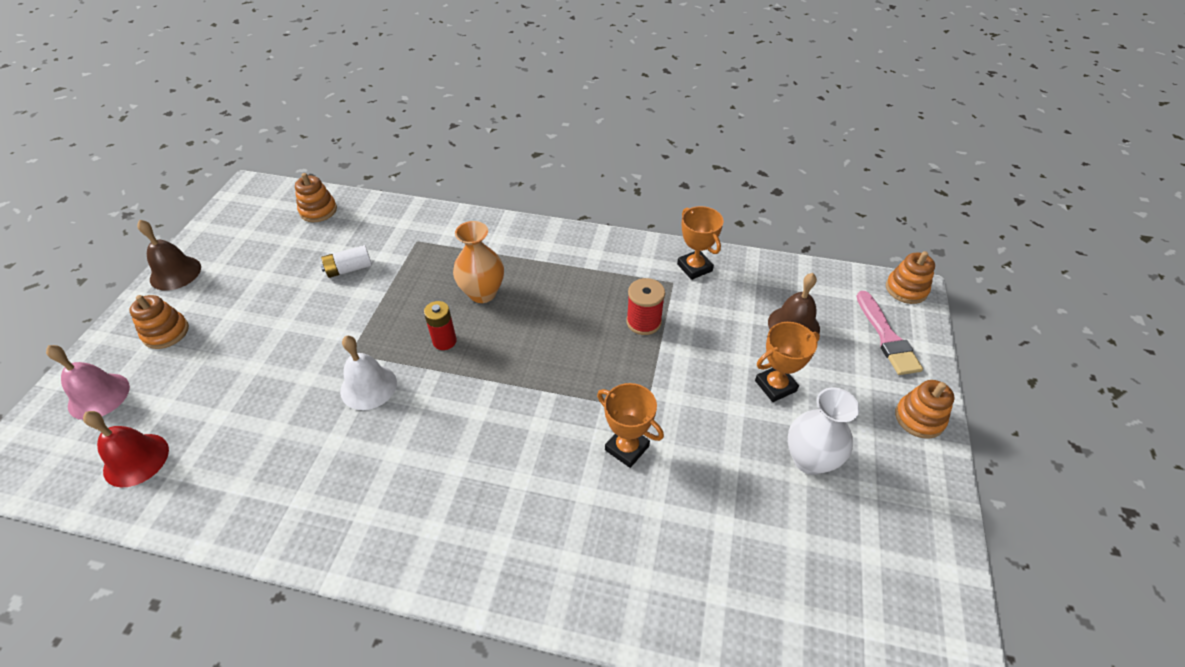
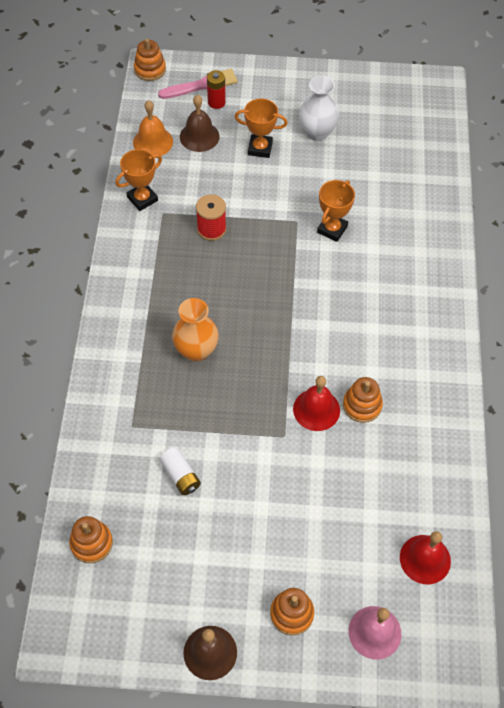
camera: 100 degrees left, 10 degrees up
white bell [340,336,397,410] -> red bell [293,376,340,431]
red battery [424,301,457,350] -> red battery moved to [207,70,226,109]
orange trophy [755,322,820,402] -> orange trophy turned 45 degrees counterclockwise [235,98,288,158]
orange stacking toy [895,380,954,439] -> orange stacking toy moved to [343,377,383,423]
none -> orange bell [133,100,173,156]

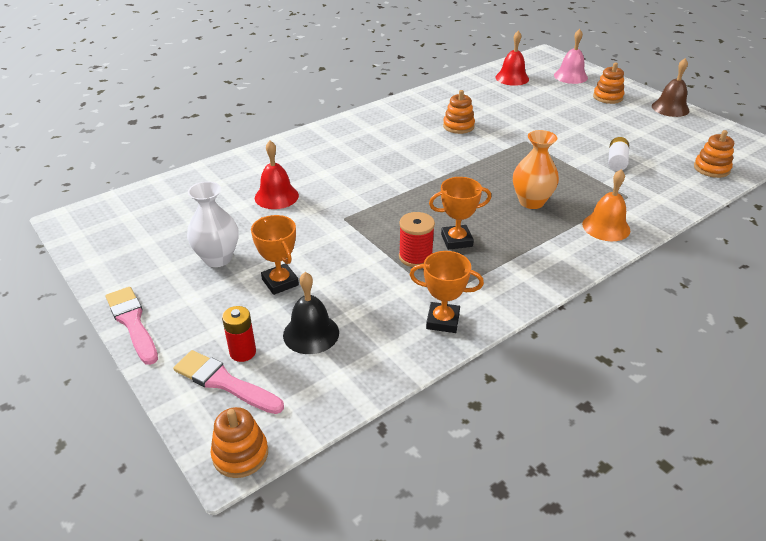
camera: 130 degrees left, 20 degrees down
orange bell [133,100,173,156] -> orange bell moved to [582,169,630,241]
brown bell [180,95,220,152] -> black bell [283,272,339,354]
red bell [293,376,340,431] -> red bell moved to [255,141,299,209]
orange trophy [317,180,355,242] -> orange trophy moved to [429,177,491,250]
none -> pink brush [106,287,158,365]

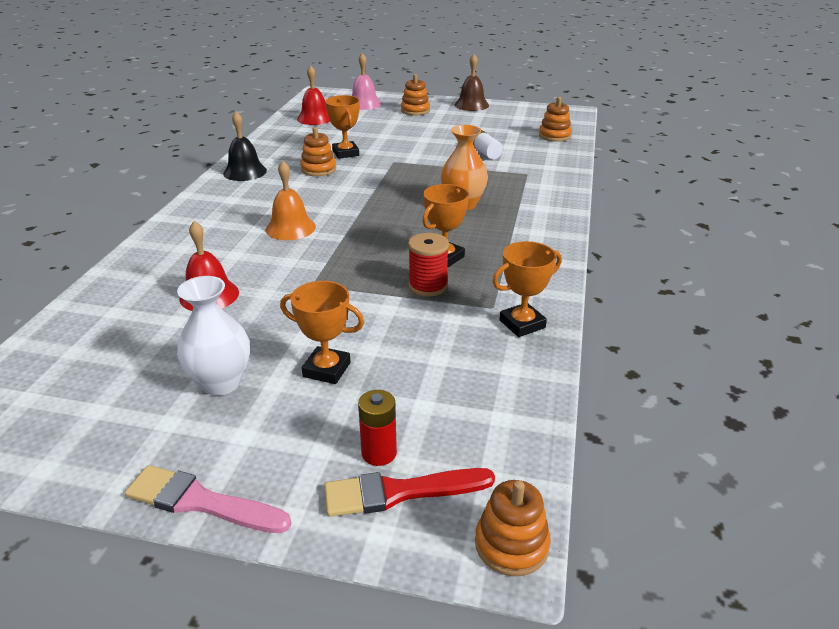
camera: 40 degrees left, 5 degrees down
pink brush [173,350,284,414] -> red brush [324,468,495,517]
black bell [283,272,339,354] -> black bell moved to [223,112,267,181]
orange bell [582,169,630,241] -> orange bell moved to [266,161,316,240]
none -> orange trophy [325,95,360,159]

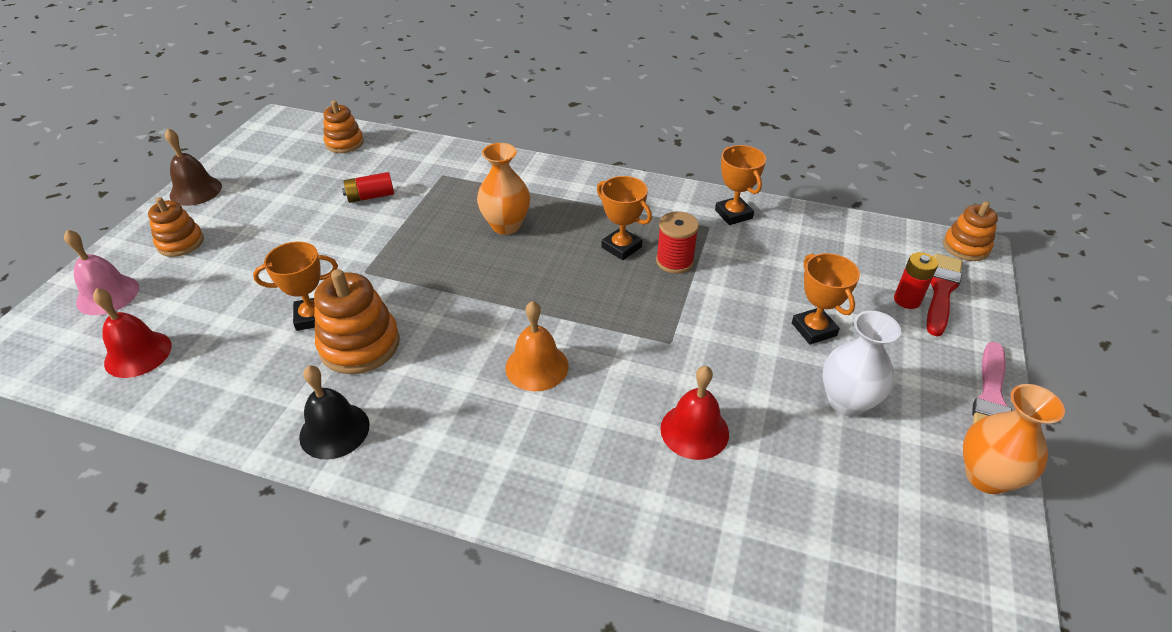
camera: 85 degrees left, 10 degrees up
orange trophy [280,281,364,384] -> orange trophy turned 45 degrees counterclockwise [792,253,860,345]
orange stacking toy [300,127,336,176] -> orange stacking toy [314,269,400,374], size x1.55
red brush [324,468,495,517] -> red brush turned 150 degrees counterclockwise [927,253,962,336]
white battery [473,130,503,160] -> red battery [342,172,394,203]
none -> orange vase [963,384,1065,494]

